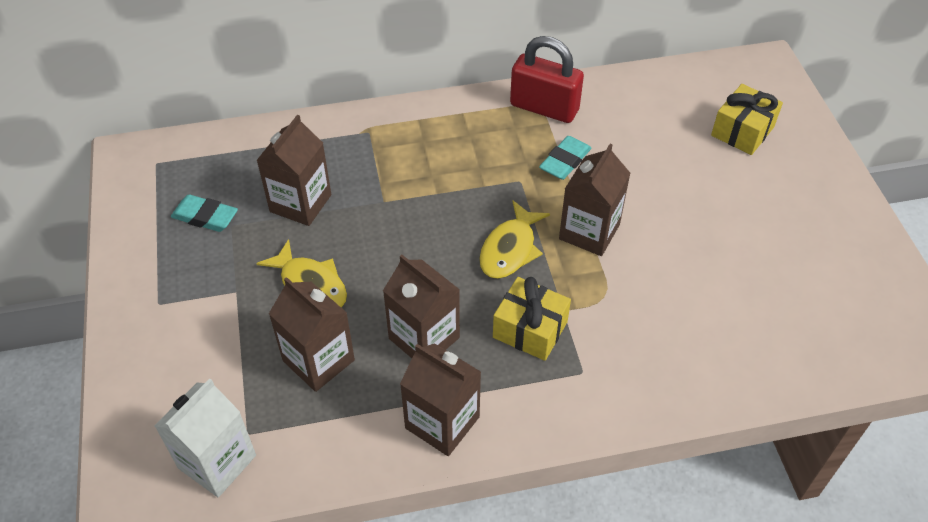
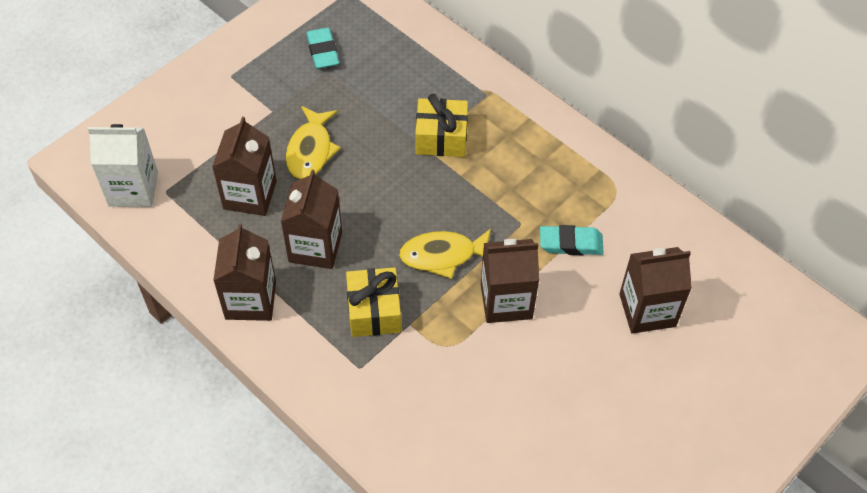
camera: 55 degrees right, 5 degrees up
brown carton [256,115,331,226] -> brown carton moved to [619,247,692,334]
red padlock [510,36,584,123] -> none
yellow gift [711,84,783,155] -> yellow gift moved to [415,94,468,157]

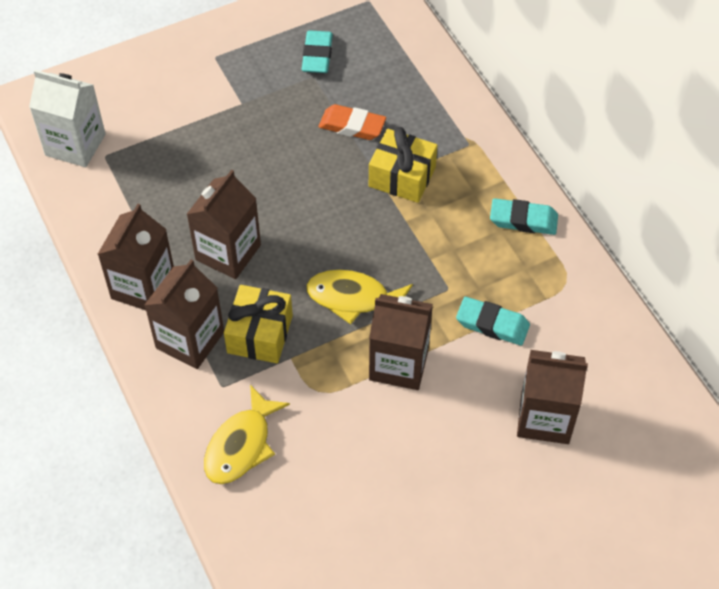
camera: 20 degrees right, 0 degrees up
brown carton [212,117,277,216] -> brown carton moved to [145,259,224,369]
yellow fish [286,106,341,179] -> yellow fish moved to [204,385,290,484]
none -> orange eraser [319,104,386,140]
none -> turquoise eraser [490,198,558,235]

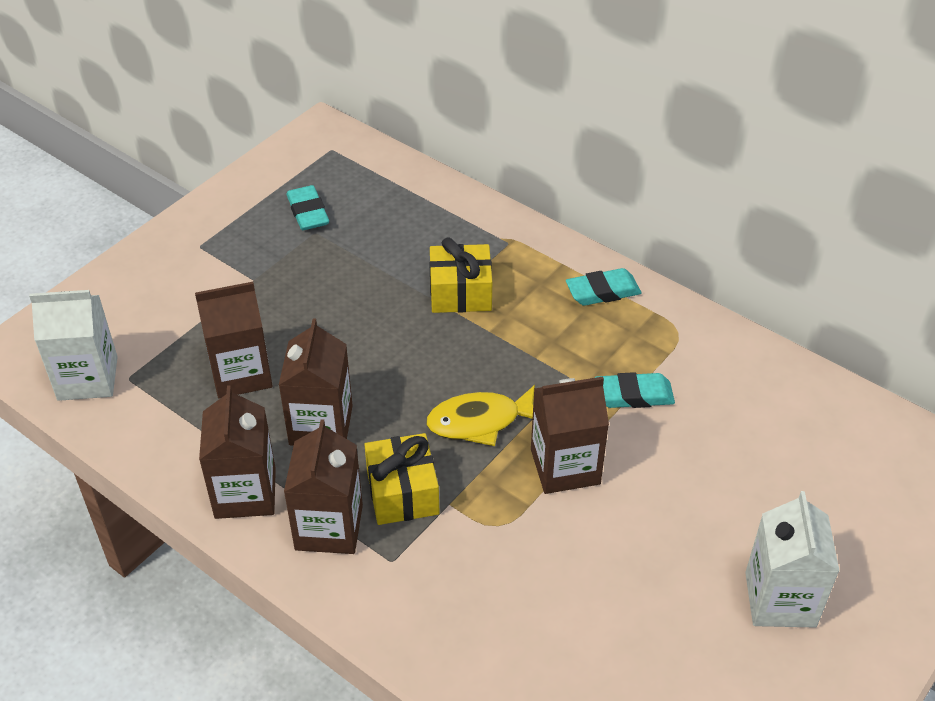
camera: 25 degrees left, 10 degrees down
yellow fish [204,385,290,484] -> none
orange eraser [319,104,386,140] -> none
brown carton [517,350,588,444] -> brown carton moved to [195,282,272,399]
none -> white carton [745,491,840,628]

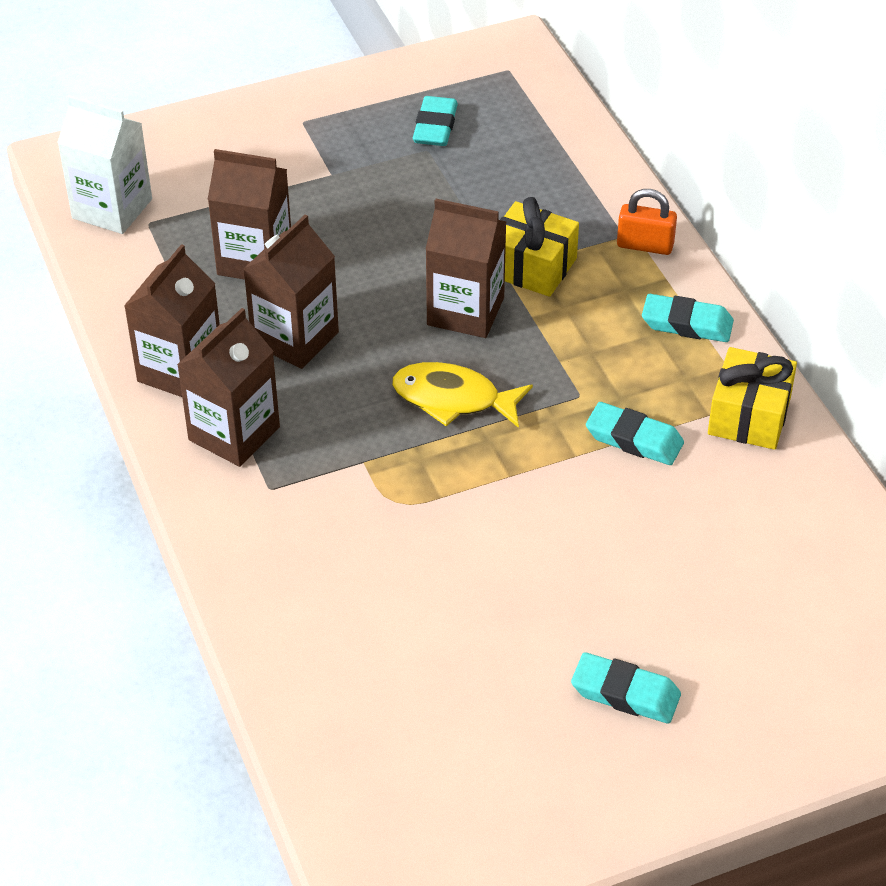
camera: 30 degrees right, 0 degrees up
yellow gift [364,433,439,525] -> yellow gift moved to [708,347,797,450]
brown carton [531,376,609,494] -> brown carton moved to [425,199,507,338]
white carton [745,491,840,628] -> turquoise eraser [571,652,681,724]
none -> orange padlock [617,189,677,255]

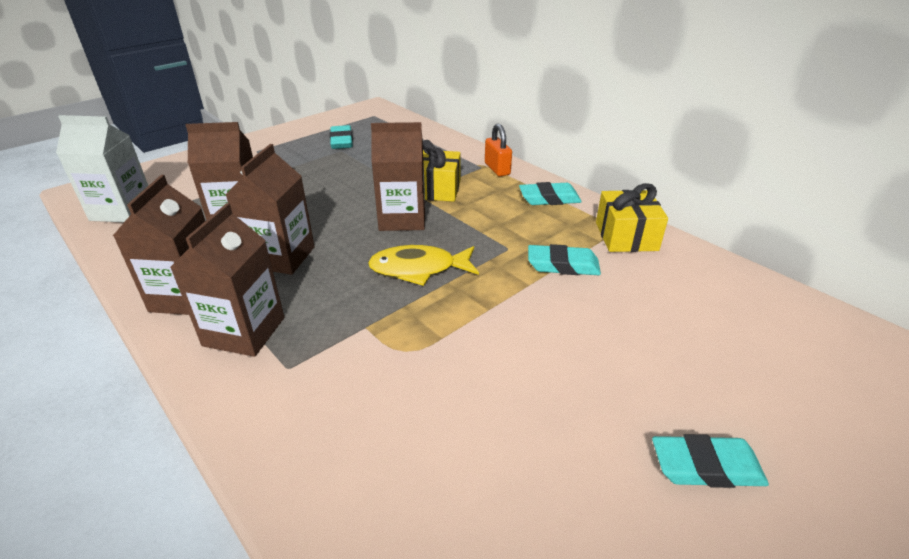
camera: 20 degrees left, 10 degrees down
orange padlock [617,189,677,255] -> orange padlock turned 75 degrees clockwise [485,124,512,177]

